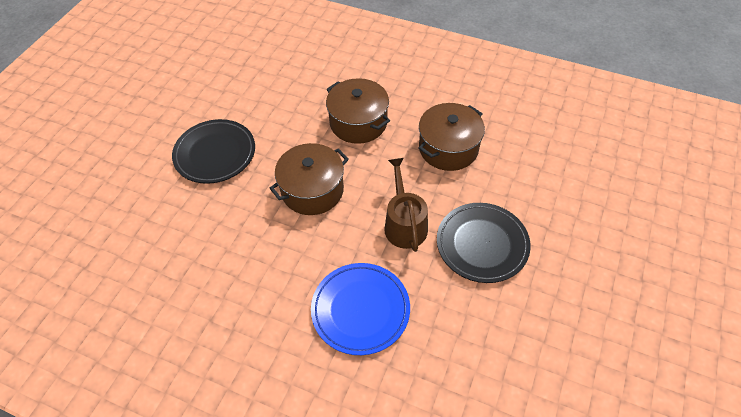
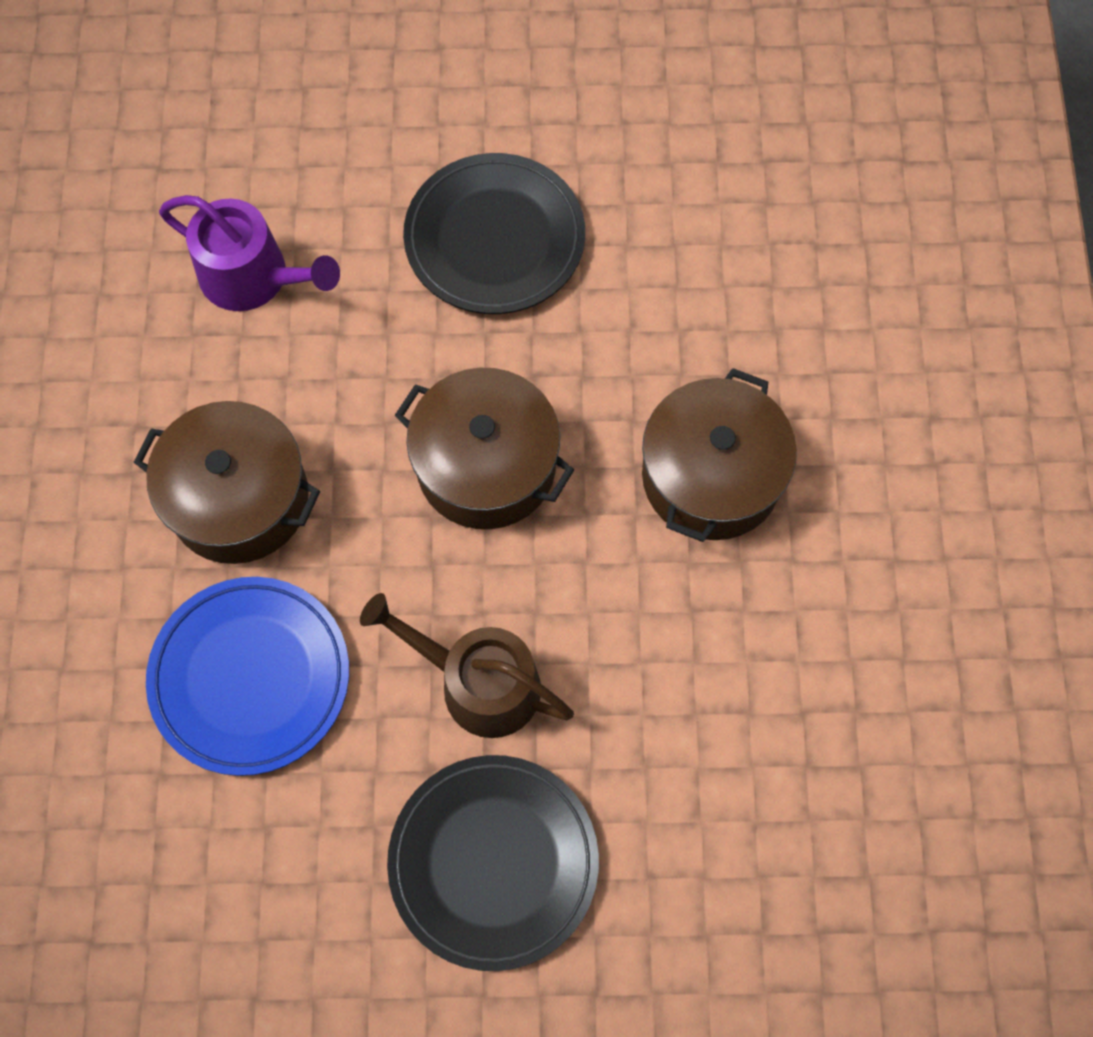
camera: 65 degrees right, 15 degrees up
brown watering can [384,158,428,252] -> brown watering can turned 120 degrees counterclockwise [360,593,574,738]
brown pot [418,103,485,171] -> brown pot moved to [133,401,320,564]
none -> purple watering can [159,195,340,311]

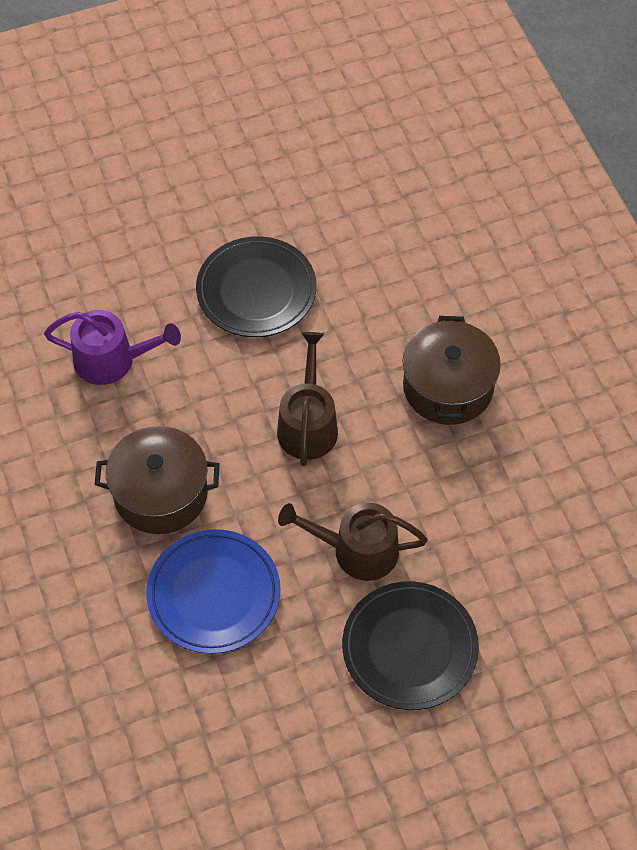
camera: 20 degrees left, 10 degrees down
brown pot [395,368,574,529] -> brown watering can [277,332,338,466]

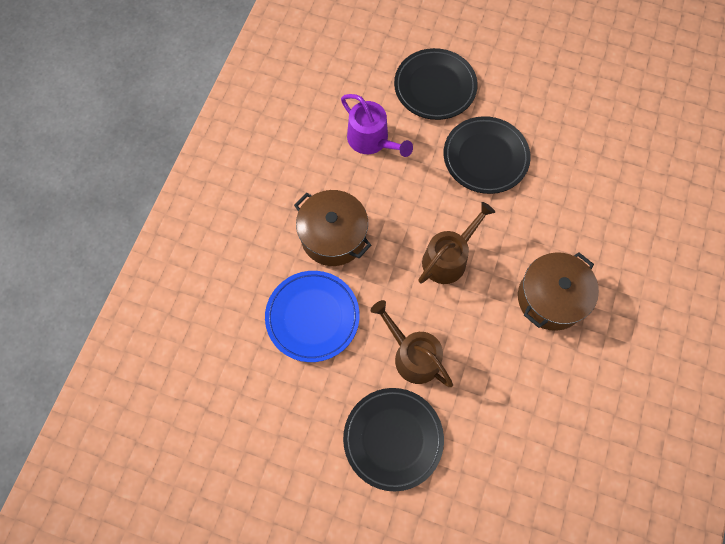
camera: 40 degrees right, 10 degrees up
none -> black plate [394,48,478,120]

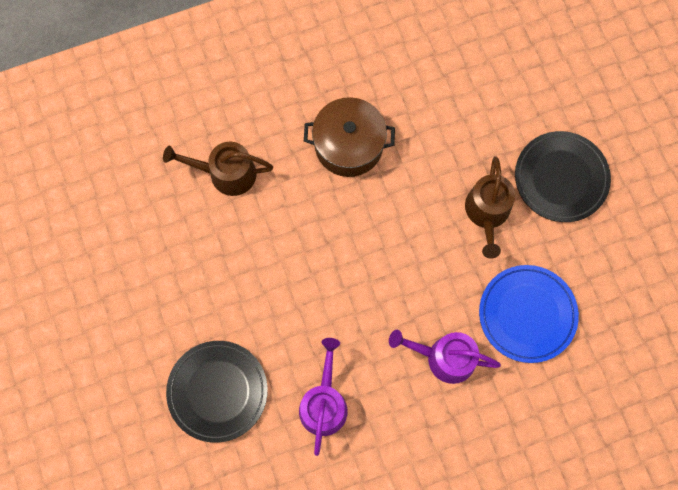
camera: 130 degrees left, 5 degrees up
brown pot [294,190,371,266] -> purple watering can [389,330,501,384]
brown watering can [418,202,495,284] -> brown watering can moved to [163,142,273,196]
black plate [444,116,531,194] -> none

